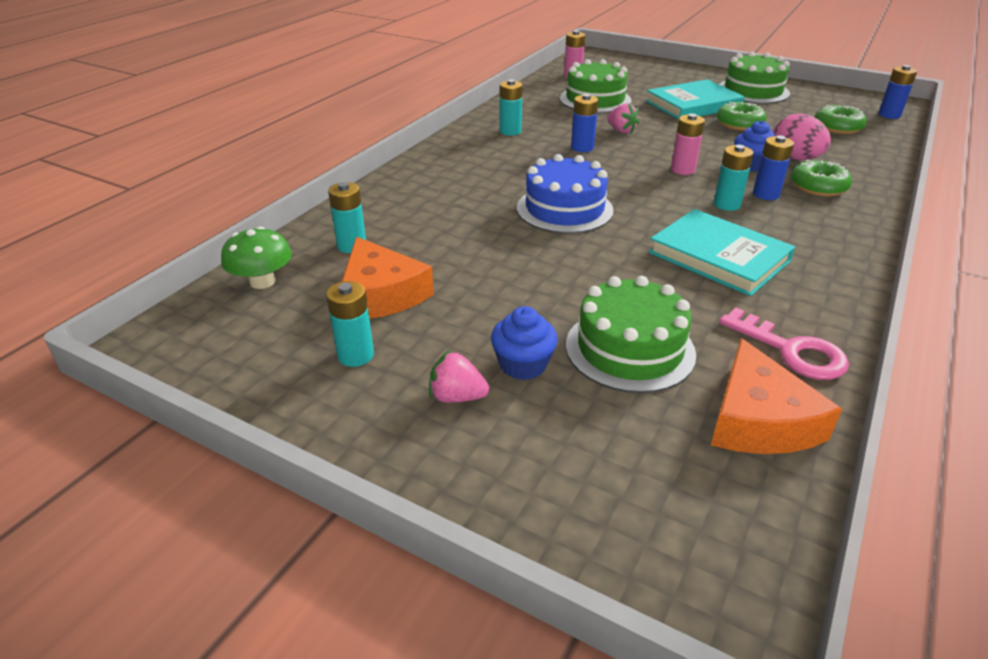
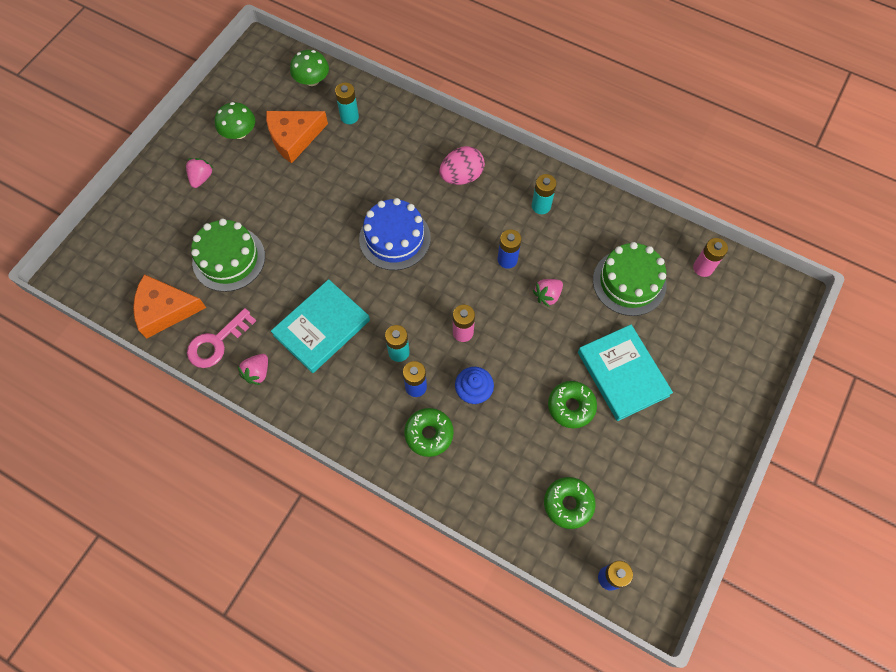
camera: 90 degrees right, 30 degrees up
turquoise battery [326,281,374,367] -> green mushroom [215,102,255,139]
blue cupcake [491,306,558,380] -> none
green cake [719,51,790,104] -> none
pink egg [773,114,831,160] -> pink egg moved to [440,146,485,185]
none -> pink strawberry [238,354,268,385]

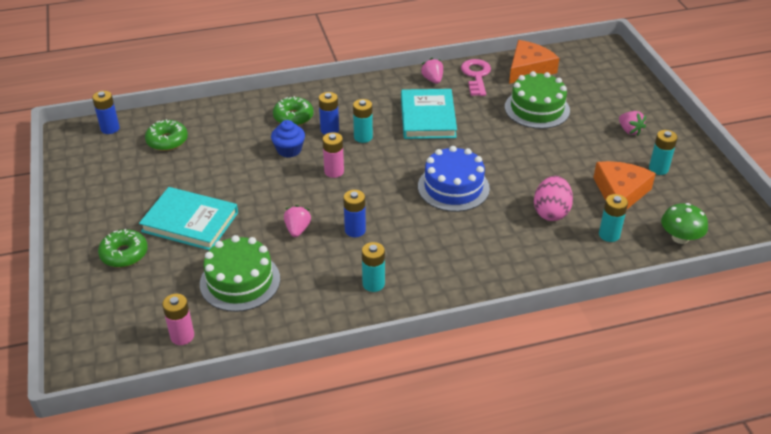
camera: 135 degrees right, 25 degrees down
green mushroom [215,102,255,139] -> turquoise battery [649,130,678,175]
pink egg [440,146,485,185] -> pink egg moved to [534,176,573,221]
green donut [548,381,597,428] -> green donut moved to [98,229,148,267]

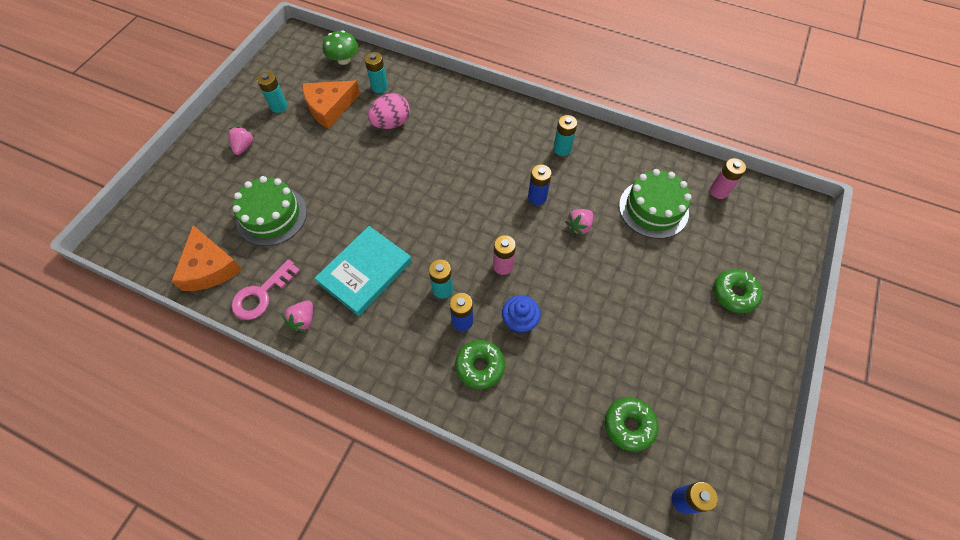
camera: 140 degrees left, 20 degrees up
turquoise book [139,187,238,250] -> none
blue cake [418,146,490,212] -> none
orange cheese [509,40,559,84] -> orange cheese turned 105 degrees counterclockwise [171,225,242,291]

